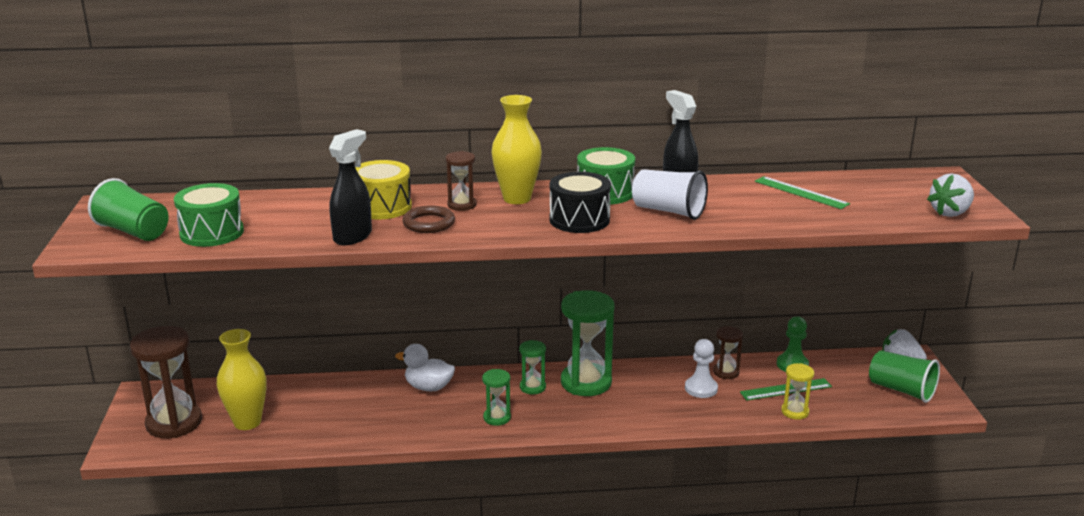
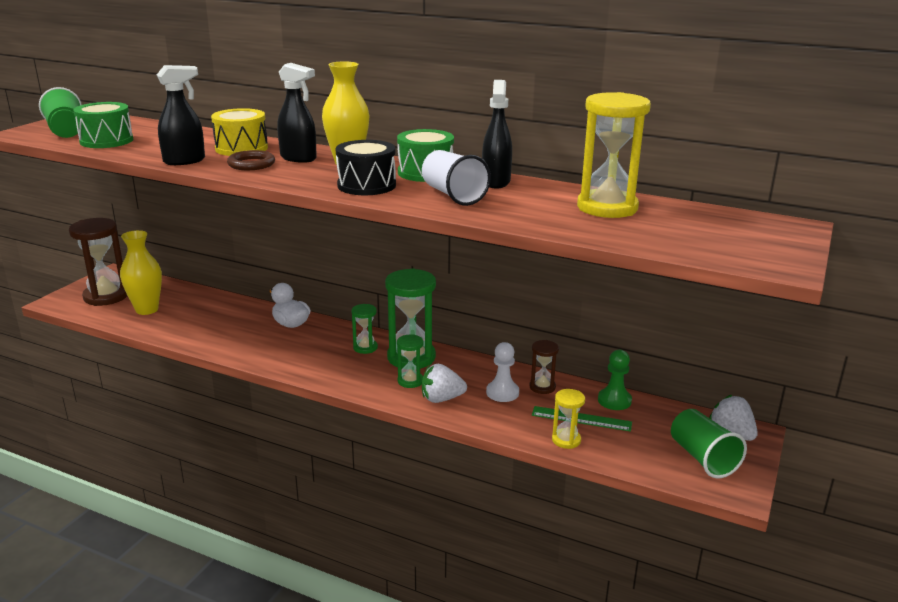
camera: 30 degrees right, 0 degrees up
brown hourglass [445,151,477,211] -> black spray bottle [277,63,317,163]
green hourglass [482,369,511,426] -> green hourglass moved to [397,334,423,388]
green ruler [755,176,850,209] -> yellow hourglass [577,92,651,218]
white strawberry [927,174,974,217] -> white strawberry moved to [422,364,467,403]

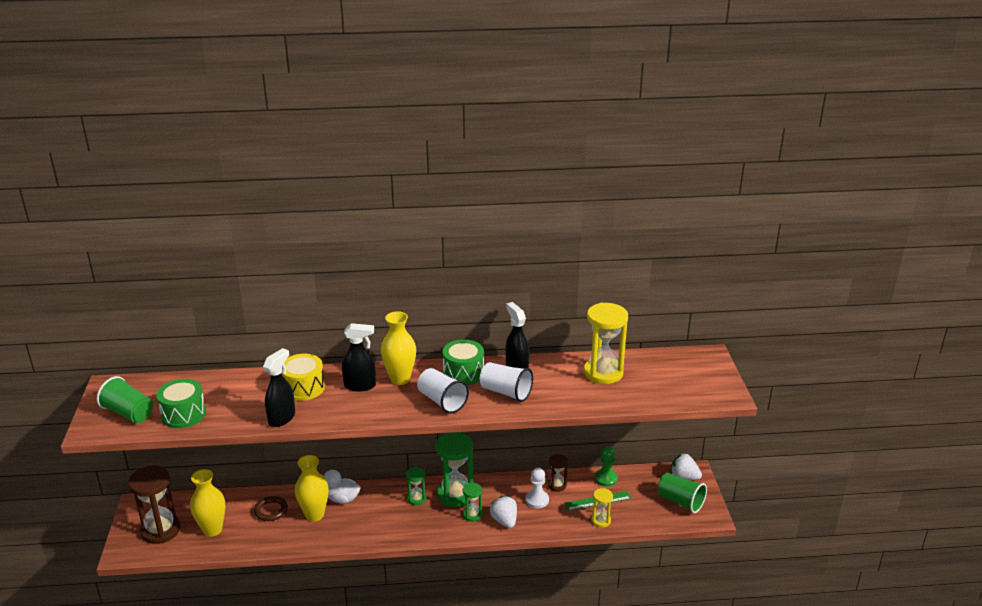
camera: 30 degrees left, 5 degrees up
brown ring [227,150,275,170] -> brown ring moved to [254,496,288,521]
black drum [335,140,396,195] -> white cup [417,368,469,414]
white strawberry [422,364,467,403] -> white strawberry turned 105 degrees clockwise [489,496,517,528]
none -> yellow vase [295,455,329,521]

